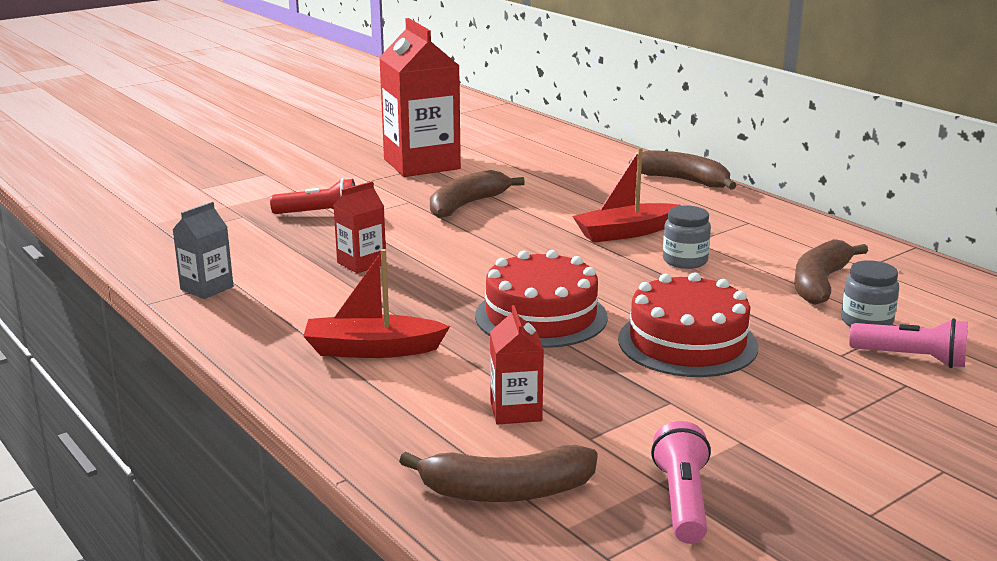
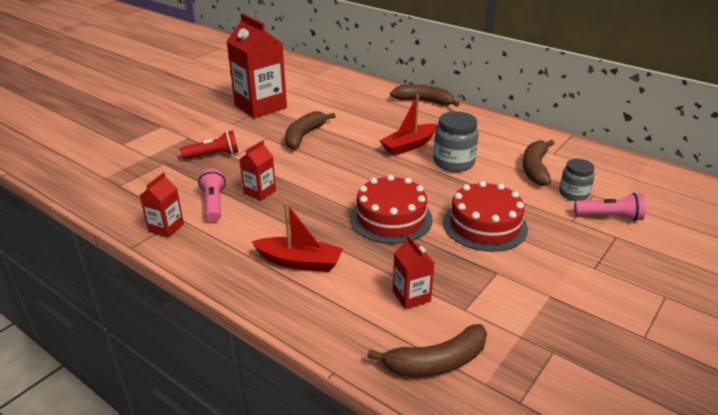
camera: 15 degrees left, 10 degrees up
grey carton [172,202,233,299] -> red carton [140,172,184,238]
red boat [303,249,450,358] -> red boat turned 150 degrees counterclockwise [252,202,343,272]
pink flashlight [651,421,711,544] -> pink flashlight moved to [198,168,226,222]
grey jar [663,206,711,269] -> grey jar [433,111,479,172], size x1.53

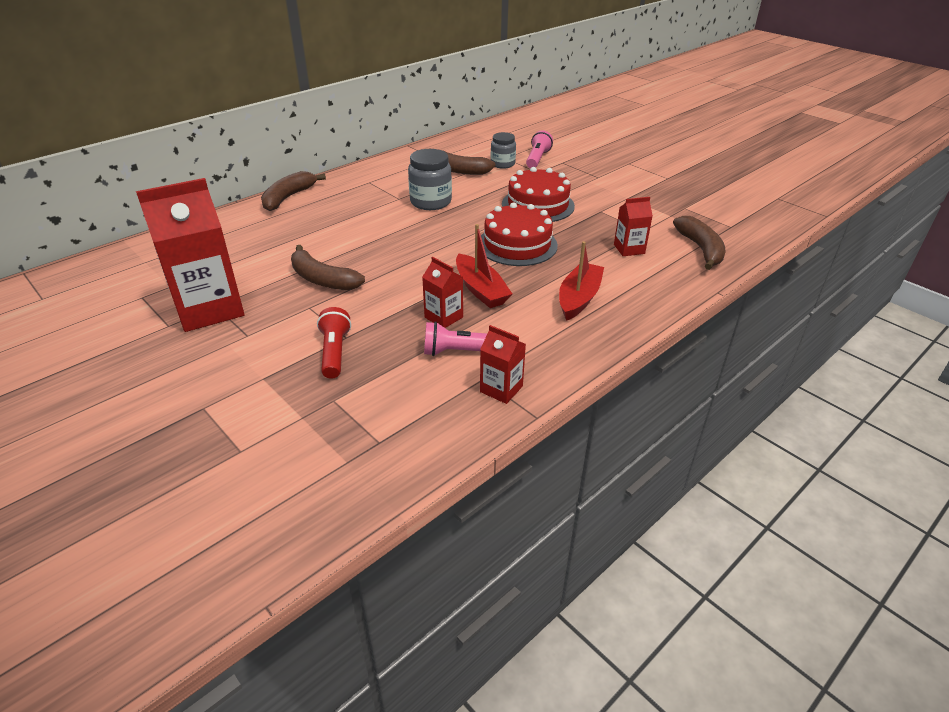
camera: 80 degrees left, 5 degrees up
red boat [380,94,438,156] -> red boat moved to [456,224,512,308]

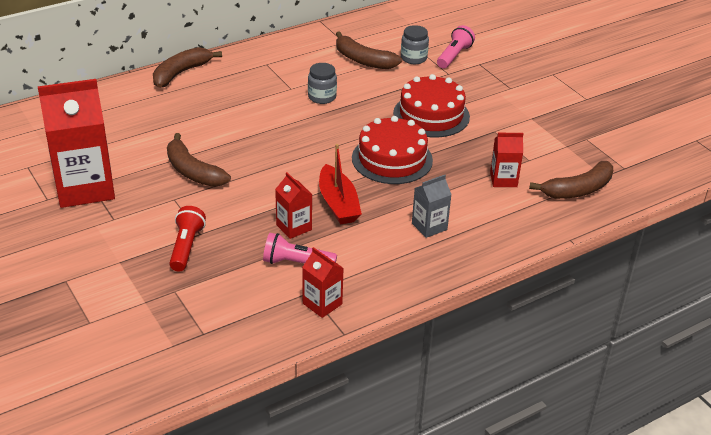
camera: 10 degrees right, 0 degrees up
grey jar [408,149,452,210] -> grey jar [308,63,337,104], size x0.66
red boat [559,241,604,321] -> grey carton [412,175,452,238]
brown banana [673,216,725,270] -> brown banana turned 60 degrees clockwise [529,161,613,199]

